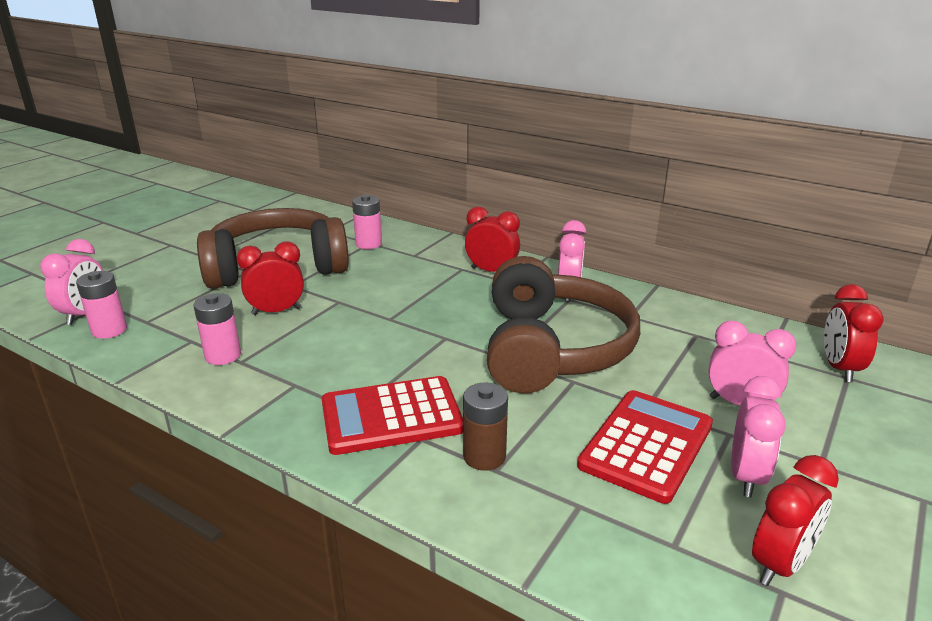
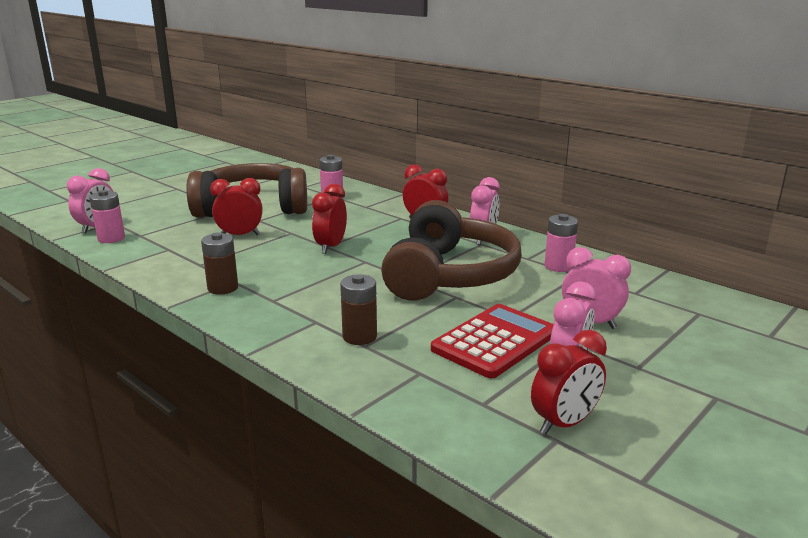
camera: 10 degrees right, 5 degrees down
pink battery [193,293,241,365] -> pink battery moved to [544,214,578,272]
red calculator [322,376,463,455] -> none
red clock [824,284,883,382] -> red clock moved to [312,184,347,254]
none -> brown battery [201,232,238,294]

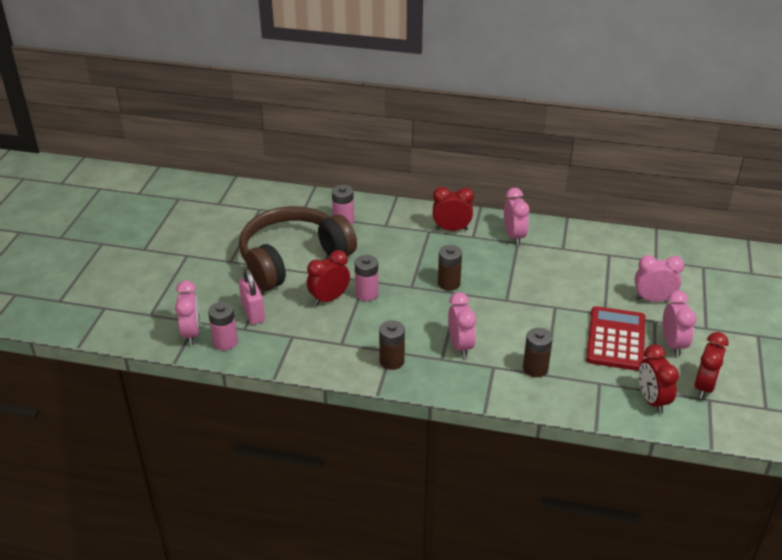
camera: 30 degrees left, 15 degrees up
red clock [312,184,347,254] -> red clock moved to [638,344,679,414]
brown headphones [381,200,522,301] -> none
pink battery [544,214,578,272] -> pink battery moved to [355,255,379,301]
none -> pink padlock [239,269,265,325]
none -> brown battery [438,245,462,291]
none -> pink clock [448,292,476,358]

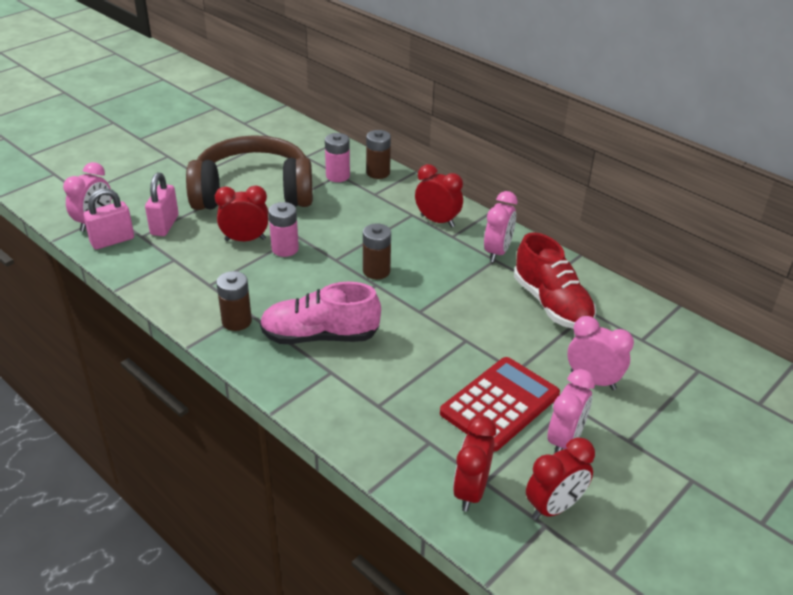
camera: 30 degrees right, 0 degrees up
pink battery [208,302,238,350] -> pink padlock [83,188,134,249]
pink clock [448,292,476,358] -> pink shoe [260,282,381,344]
brown battery [523,328,553,377] -> brown battery moved to [366,130,391,179]
none -> red shoe [514,232,596,329]

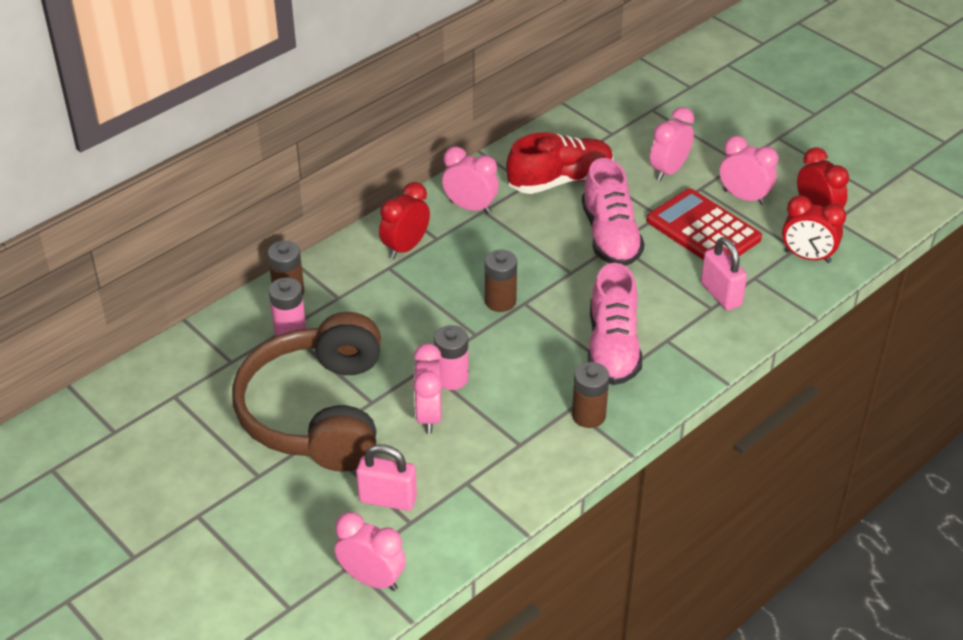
camera: 85 degrees left, 5 degrees up
pink padlock [83,188,134,249] -> pink padlock moved to [701,237,747,310]
red clock [215,186,268,241] -> pink clock [413,343,442,434]
none -> pink shoe [582,158,644,266]

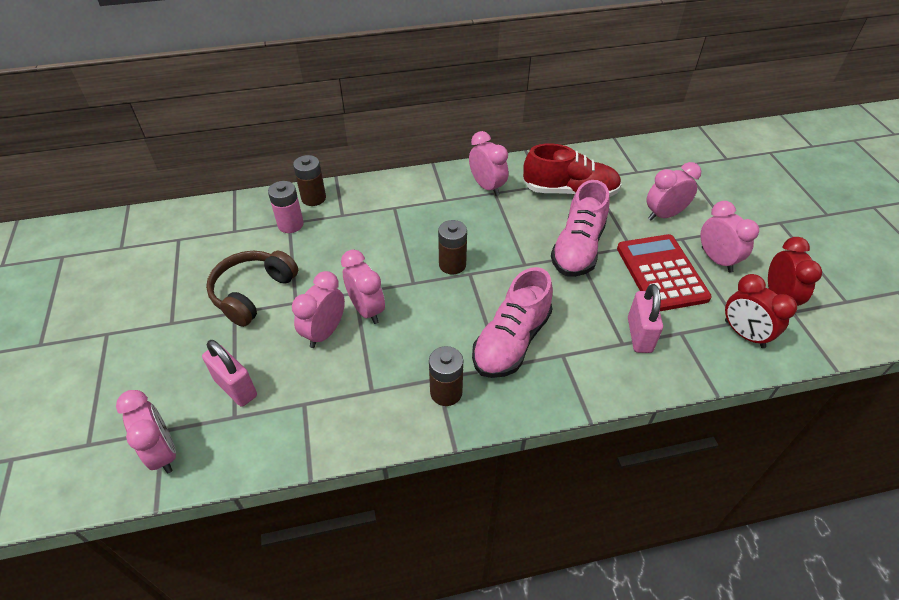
camera: 30 degrees right, 5 degrees up
brown headphones [232,312,381,472] -> brown headphones [206,251,298,327], size x0.59
red clock [379,182,430,259] -> none
pink battery [434,325,469,390] -> pink clock [341,249,385,324]

